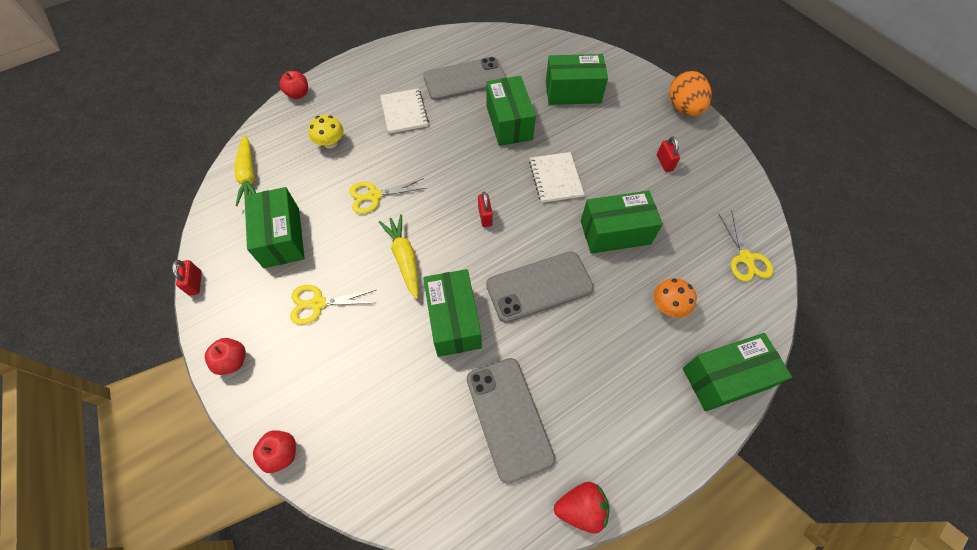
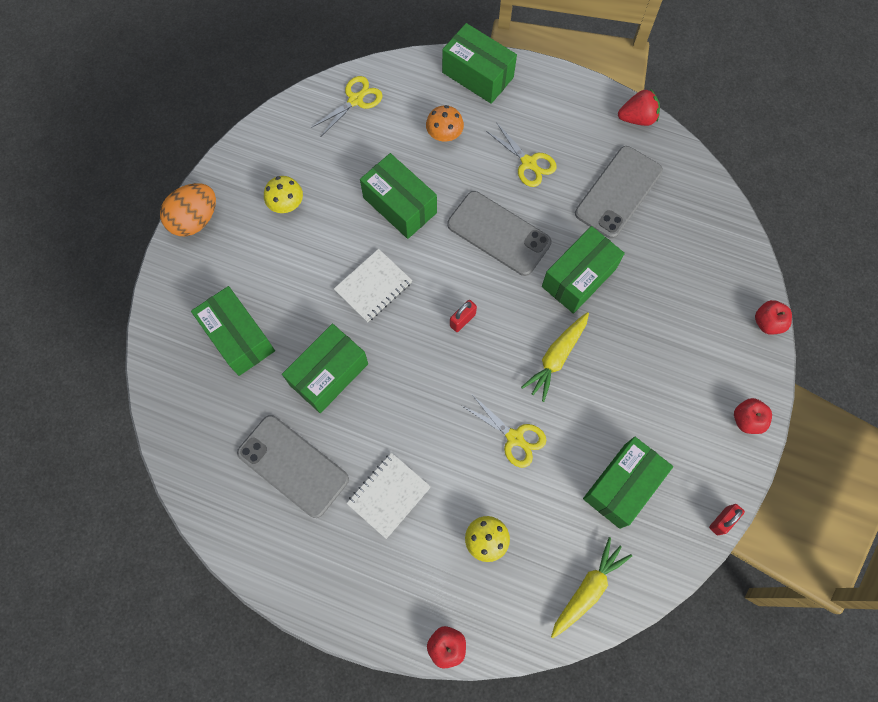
camera: 125 degrees left, 10 degrees up
yellow scissors [290,285,376,325] -> yellow scissors moved to [486,122,557,187]
red strawberry [554,482,610,534] -> red strawberry turned 120 degrees clockwise [618,89,660,126]
red padlock [657,136,680,172] -> yellow mushroom [264,176,303,213]

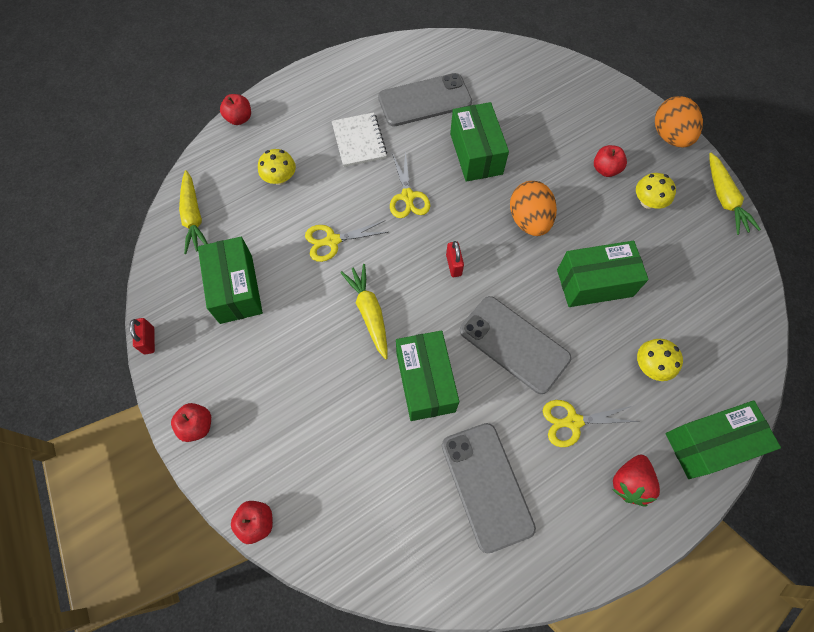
camera: 125 degrees right, 5 degrees down
green box [191,286,275,376] -> none
yellow scissors [311,76,382,136] -> yellow scissors moved to [390,150,430,218]
white notebook [334,249,412,322] -> orange egg [510,181,557,236]
orange mushroom [426,105,464,142] -> yellow mushroom [637,339,683,381]
grey phone [447,191,552,276] -> grey phone turned 60 degrees clockwise [460,296,571,394]
red strawberry [618,89,660,126] -> red strawberry moved to [612,455,660,507]
none -> red apple [594,145,627,177]
none -> yellow carrot [709,153,761,235]

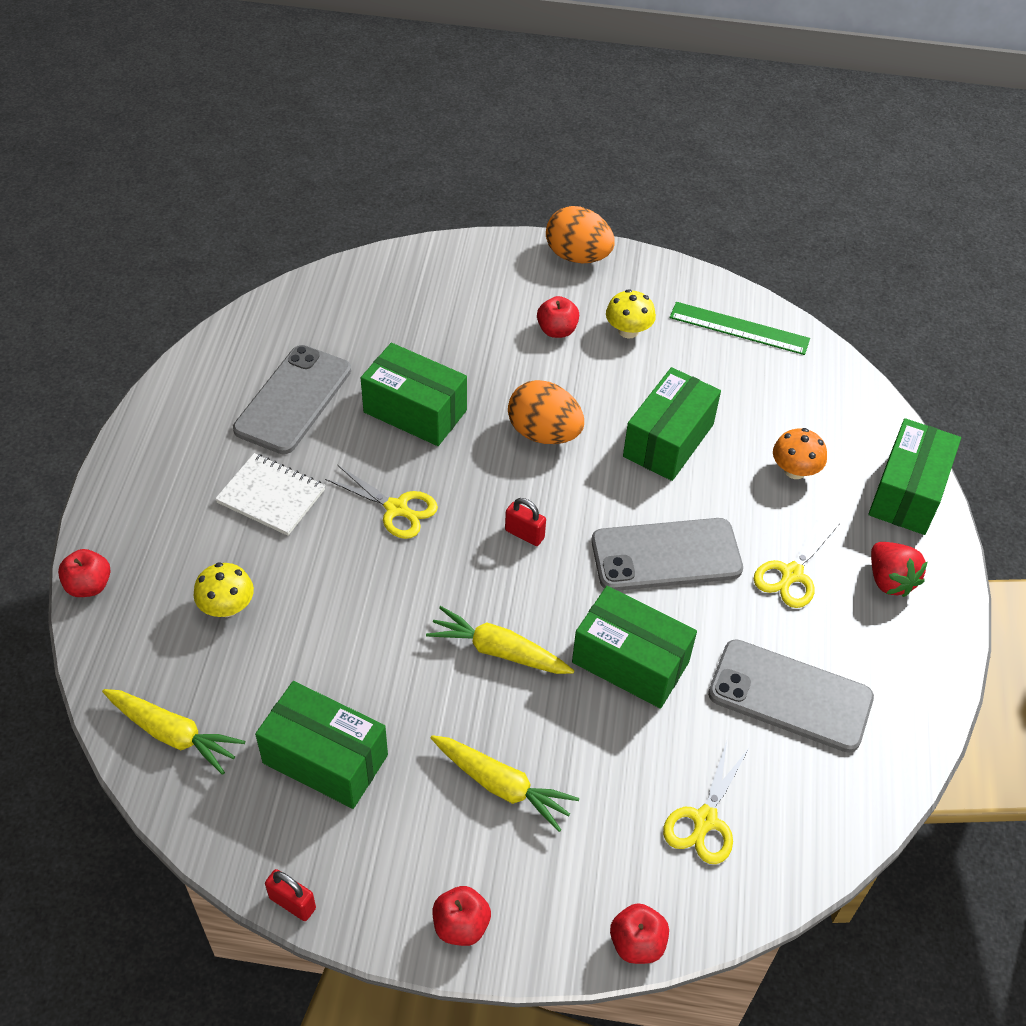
camera: 50 degrees left, 15 degrees down
yellow scissors [305,221,388,262] -> yellow scissors moved to [663,741,749,864]
yellow mushroom [637,339,683,381] -> orange mushroom [773,428,827,479]
yellow carrot [709,153,761,235] -> yellow carrot moved to [431,735,579,832]
none -> green ruler [670,302,810,355]

